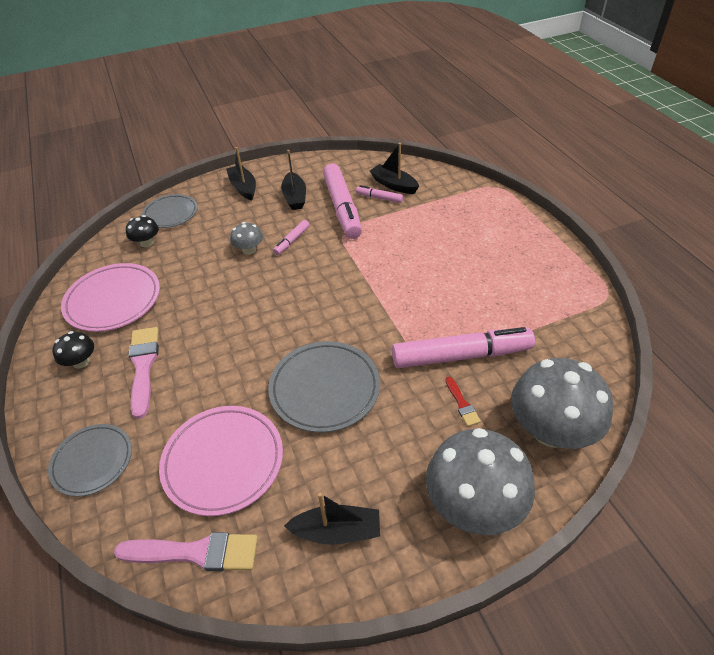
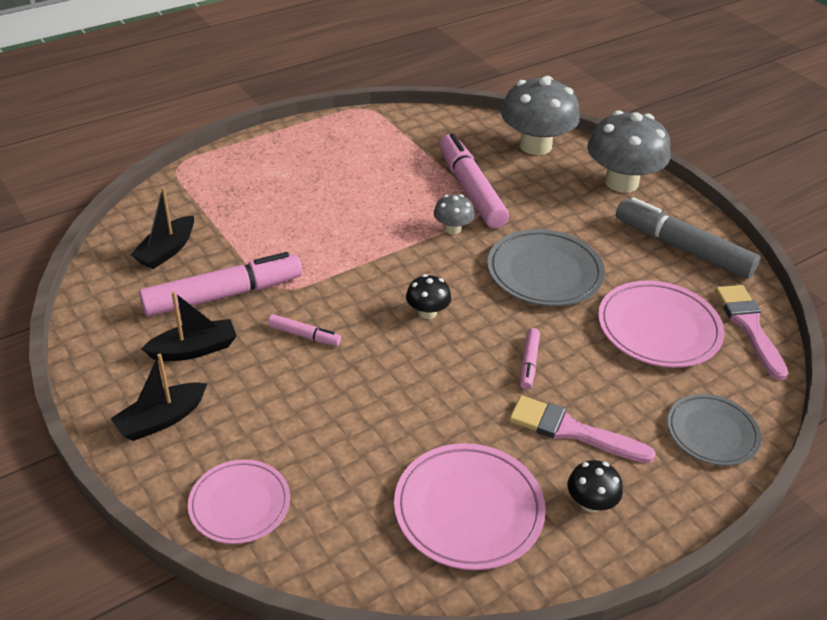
camera: 105 degrees left, 5 degrees down
black mushroom [126,215,159,247] -> black mushroom moved to [406,274,451,319]
pink brush [128,327,159,419] -> pink brush turned 45 degrees clockwise [509,396,656,463]
grey plate [142,194,198,228] -> pink plate [188,459,290,544]
grey mushroom [230,222,263,255] -> grey mushroom moved to [434,194,475,234]
black boat [284,493,380,545] -> grey marker [616,197,760,279]
pink marker [356,185,403,203] -> pink marker moved to [520,328,540,390]
red brush [445,377,481,427] -> none

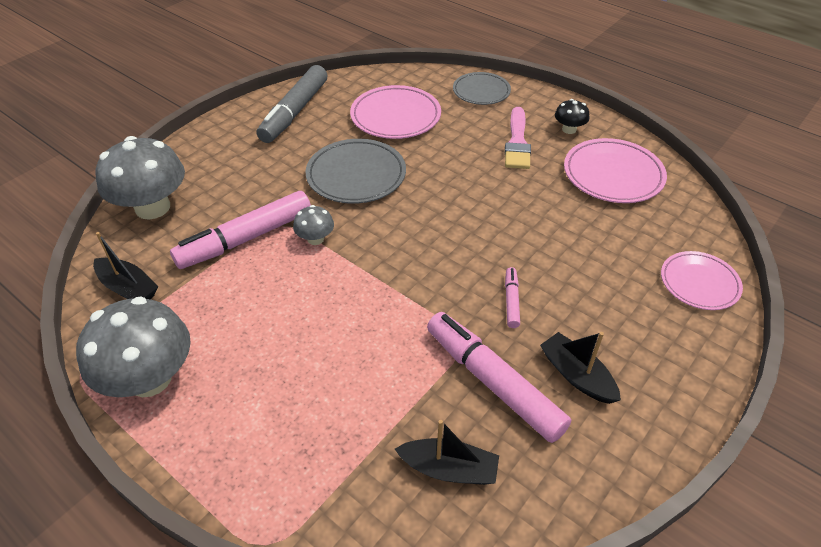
camera: 105 degrees left, 5 degrees up
black boat [110,354,207,441] -> black boat moved to [93,232,158,299]
black mushroom [406,274,451,319] -> none
pink marker [520,328,540,390] -> none
grey mushroom [587,110,670,193] -> grey mushroom moved to [76,296,191,397]
pink brush [715,285,788,380] -> none

